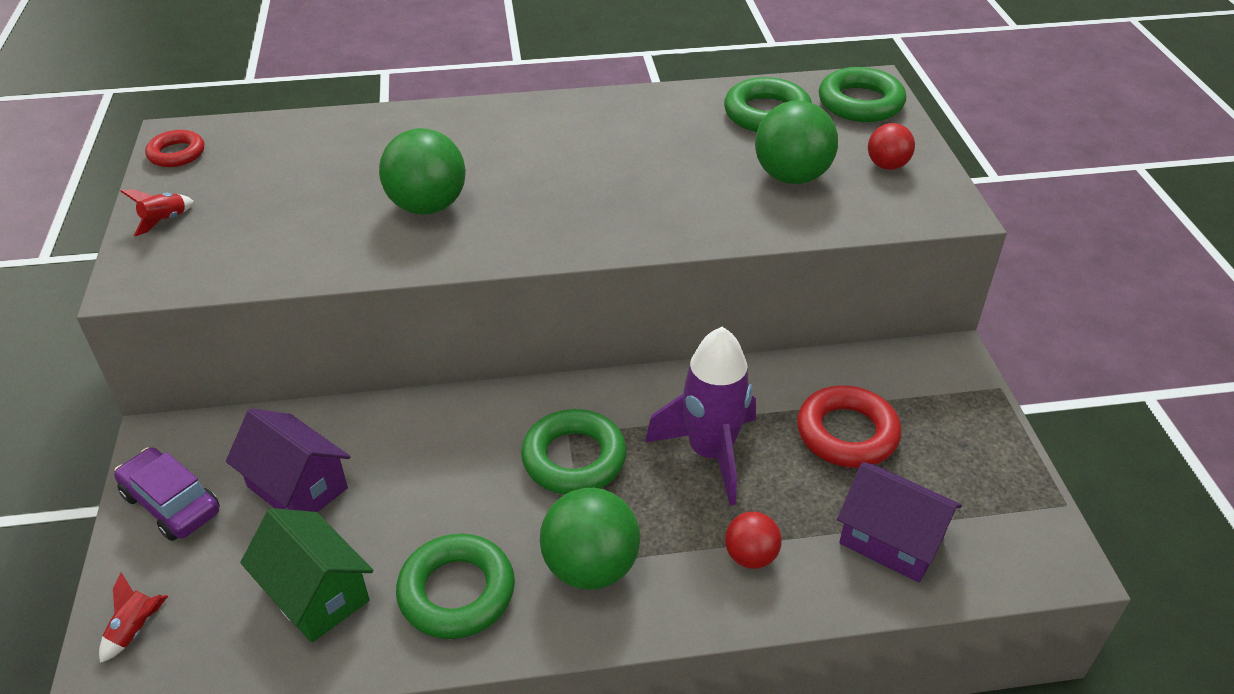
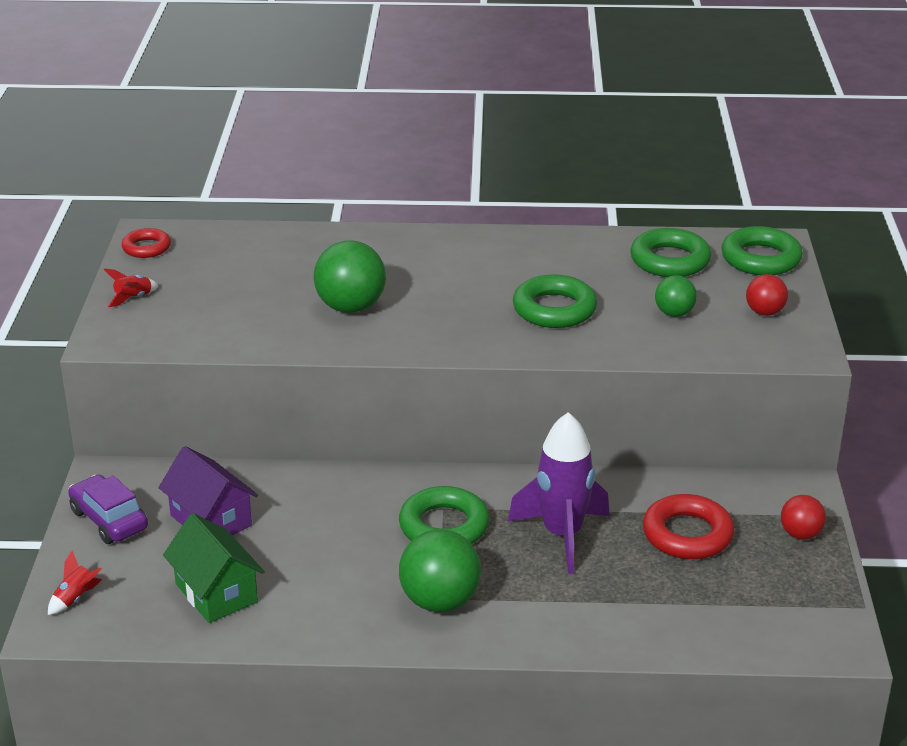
camera: 10 degrees right, 10 degrees down
green ring [396,534,515,639] -> green ring moved to [513,274,597,328]
red ball [725,512,782,569] -> red ball moved to [781,495,826,539]
green ball [755,100,838,184] -> green ball [655,275,697,317], size x0.57
purple house [837,462,962,582] -> none

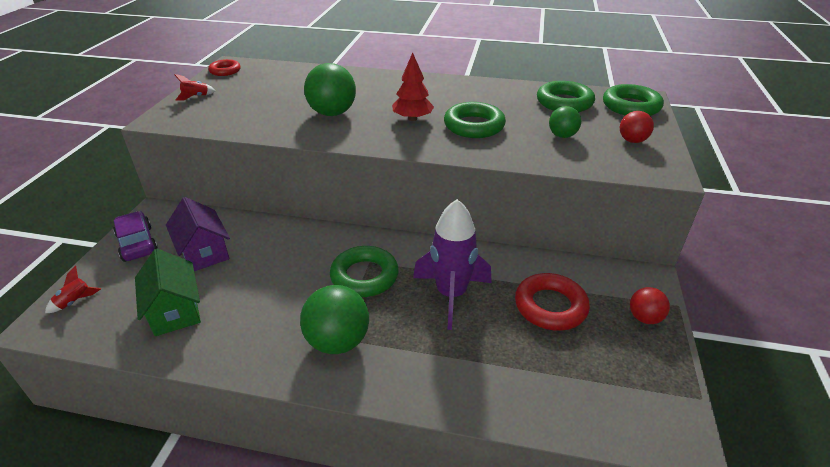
camera: 10 degrees right, 5 degrees up
none -> red tree [392,52,434,121]

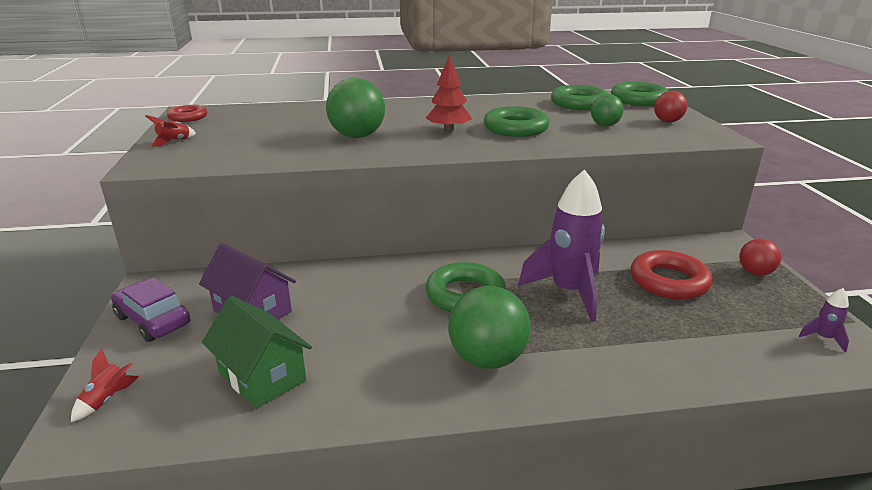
camera: 20 degrees left, 10 degrees down
none -> purple rocket [799,288,849,352]

